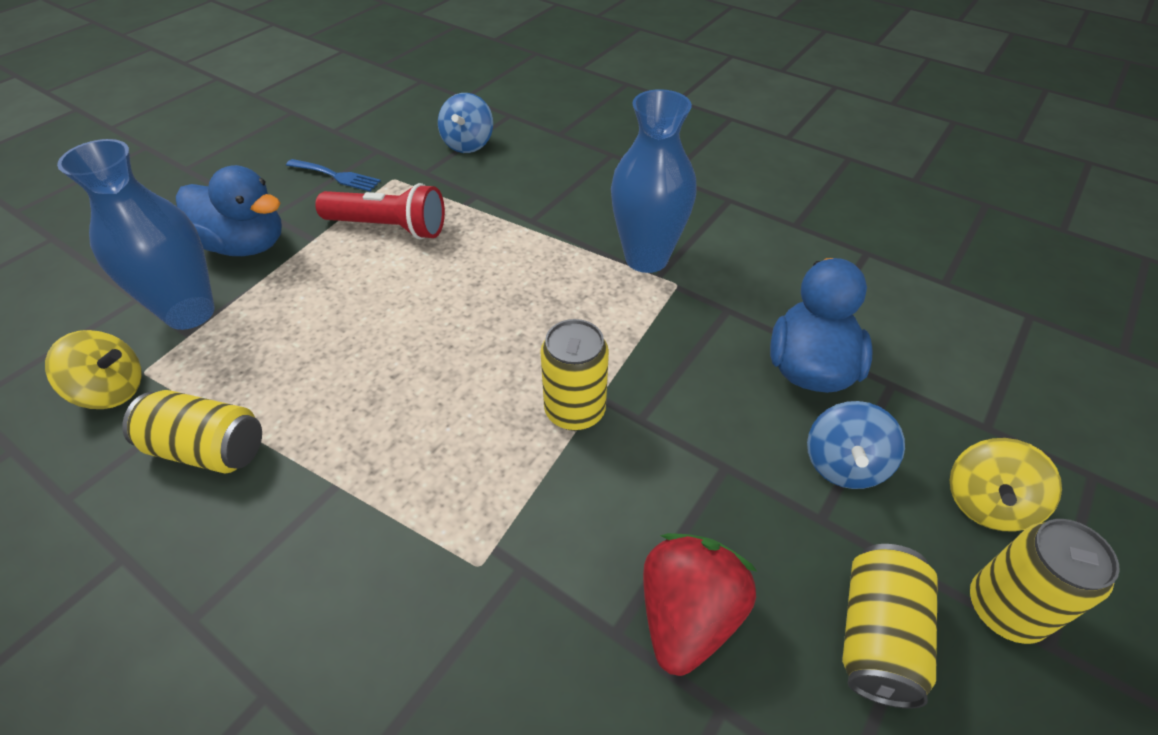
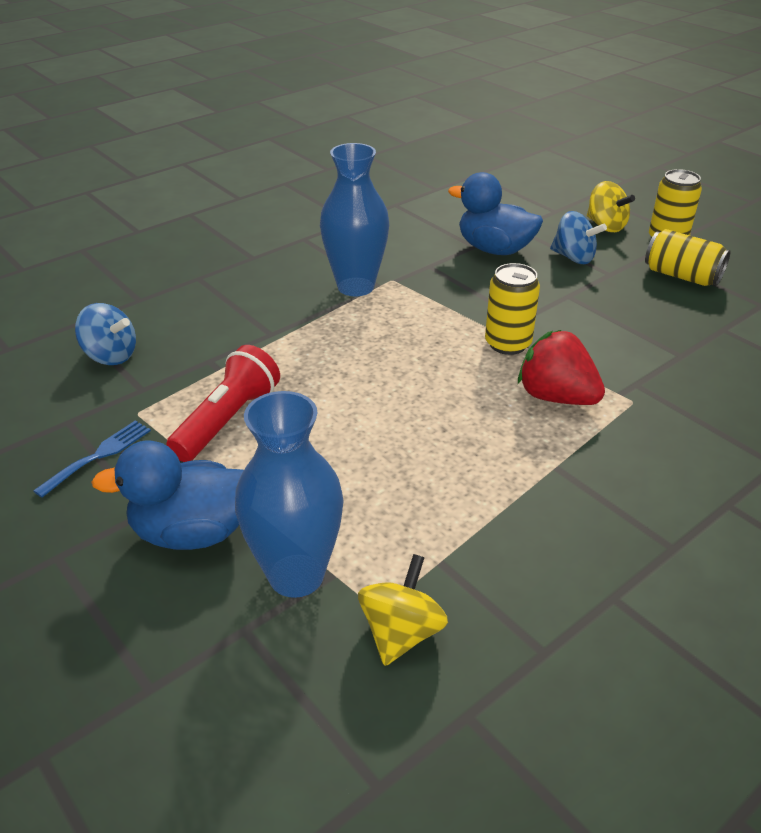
camera: 75 degrees left, 10 degrees down
yellow can [122,390,262,473] -> none
blue duck [176,165,282,256] -> blue duck turned 135 degrees counterclockwise [91,441,244,550]
red strawberry [643,533,757,676] -> red strawberry moved to [518,330,605,405]

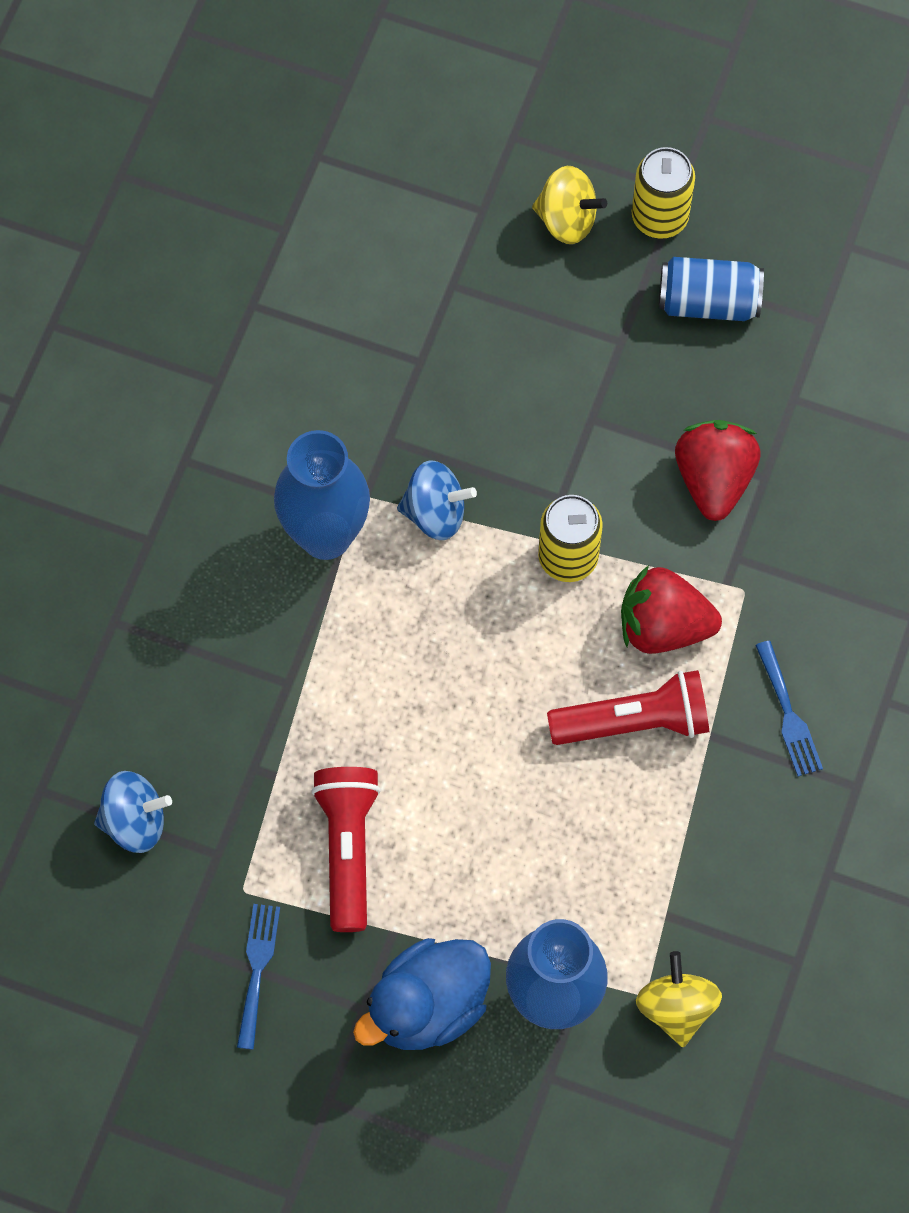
camera: 30 degrees left, 30 degrees up
blue duck [448,172,543,255] -> none
blue spinning top [550,211,607,264] -> blue spinning top moved to [397,460,477,540]
yellow can [645,229,731,286] -> blue can [659,257,764,321]
none -> red flashlight [547,670,709,745]
none -> red strawberry [675,420,761,521]
none -> blue fork [755,641,823,776]

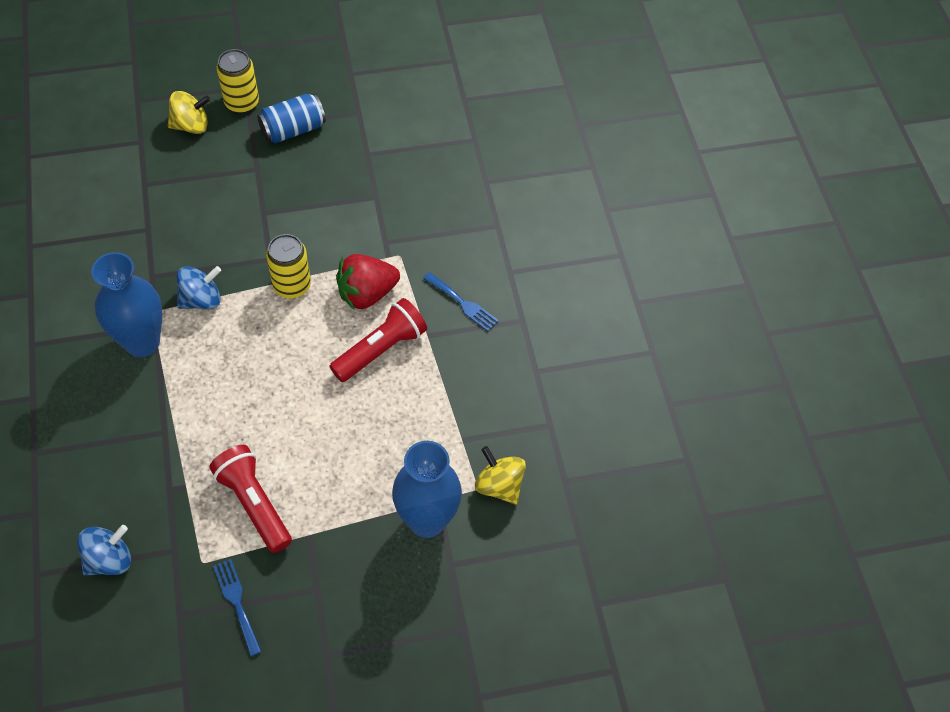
camera: 35 degrees left, 10 degrees down
blue duck [353,938,491,1050] -> none
red strawberry [675,420,761,521] -> none

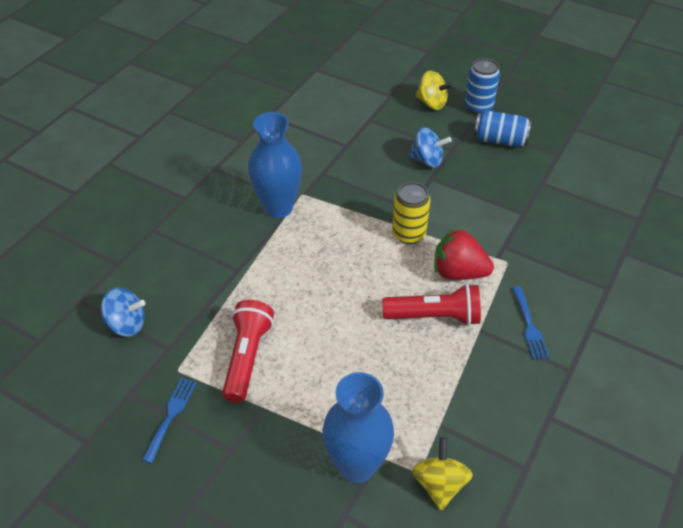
camera: 45 degrees right, 10 degrees down
blue spinning top [177,266,221,309] -> blue spinning top moved to [408,127,452,168]
yellow can [217,49,259,114] -> blue can [465,58,500,115]

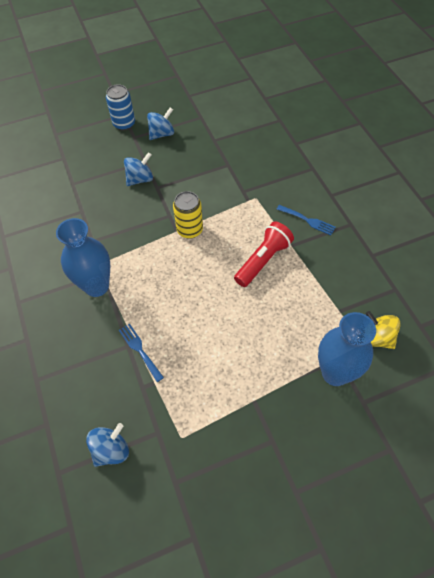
camera: 50 degrees left, 10 degrees up
blue fork [142,378,197,463] -> blue fork moved to [119,323,164,382]
red flashlight [222,300,274,403] -> none
yellow spinning top [415,71,453,110] -> none
red strawberry [434,227,494,280] -> none
blue can [474,110,532,147] -> blue spinning top [147,107,174,140]

